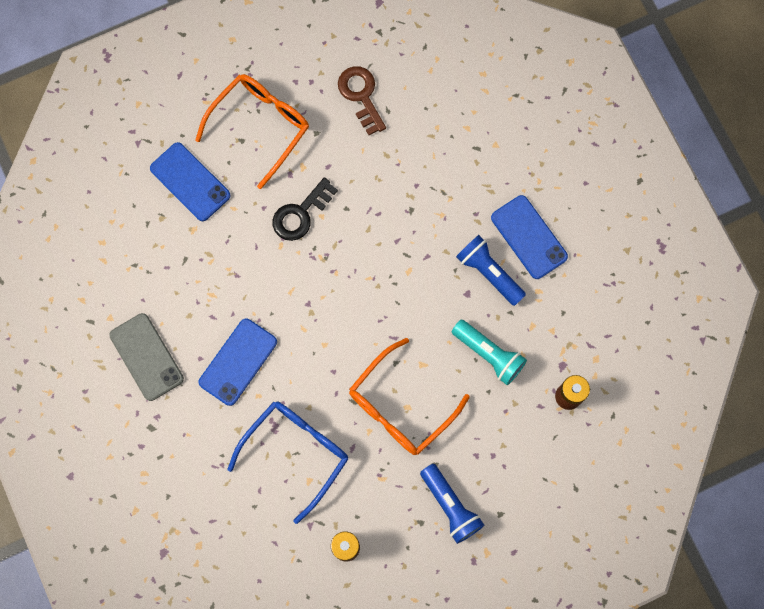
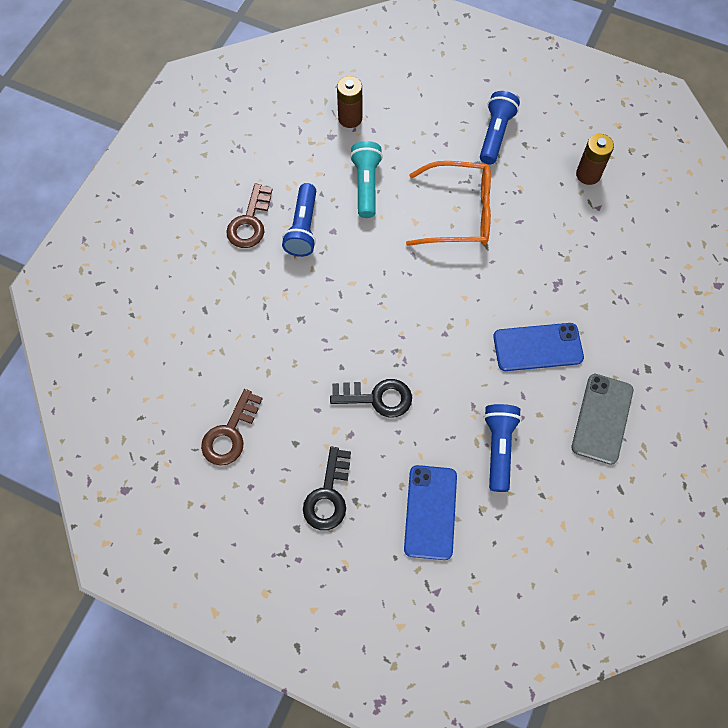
camera: 130 degrees left, 10 degrees down
orange glasses [195,74,309,189] -> black key [303,447,351,530]
blue glasses [228,401,348,524] -> none
blue phone [491,195,568,279] -> brown key [226,184,273,248]
none -> blue flashlight [484,404,522,492]

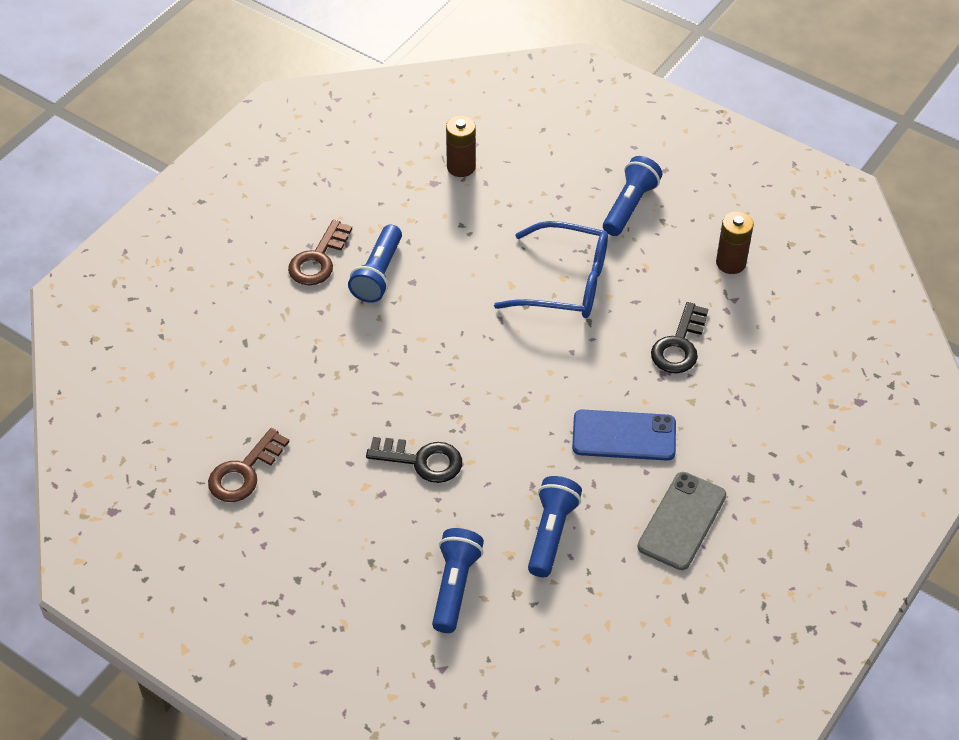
camera: 10 degrees right, 15 degrees down
black key [303,447,351,530] -> black key moved to [651,302,708,374]
turquoise flashlight [350,141,383,218] -> none
blue phone [404,465,457,560] -> blue flashlight [432,528,484,633]
orange glasses [406,161,491,246] -> blue glasses [494,221,608,318]

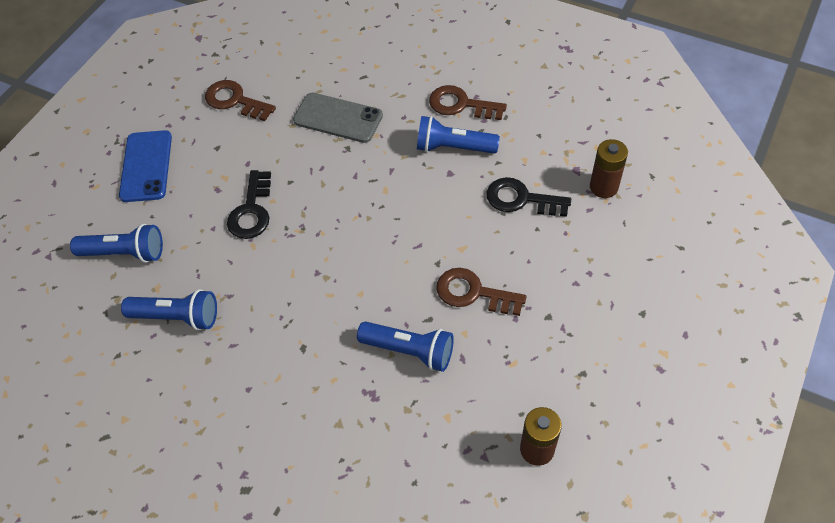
camera: 85 degrees right, 5 degrees up
blue glasses [494,221,608,318] -> brown key [436,268,527,316]
blue phone [572,409,676,461] -> blue phone moved to [119,130,172,202]
blue flashlight [603,156,662,236] -> blue flashlight moved to [357,322,454,372]
grey phone [638,472,726,570] -> grey phone moved to [293,93,383,143]
black key [651,302,708,374] -> black key moved to [487,177,571,217]

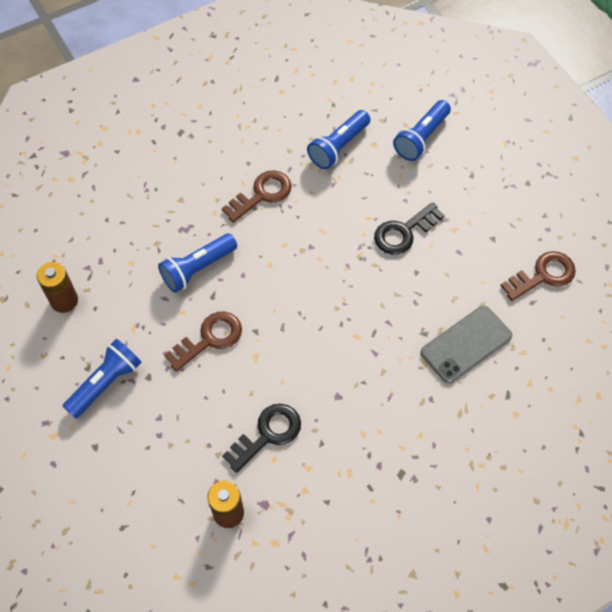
camera: 120 degrees right, 5 degrees up
blue phone [119,130,172,202] -> none
black key [227,170,271,239] -> black key turned 75 degrees counterclockwise [374,202,445,255]
blue flashlight [417,116,500,154] -> blue flashlight moved to [62,339,142,419]
brown key [429,85,507,120] -> brown key moved to [222,170,292,223]

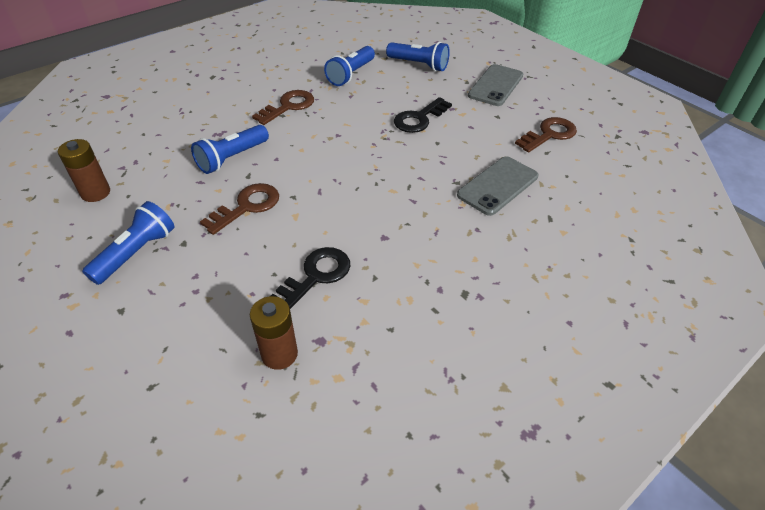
camera: 10 degrees left, 15 degrees down
blue flashlight [393,100,451,161] -> blue flashlight turned 90 degrees counterclockwise [386,42,450,71]
none -> grey phone [468,64,523,106]

